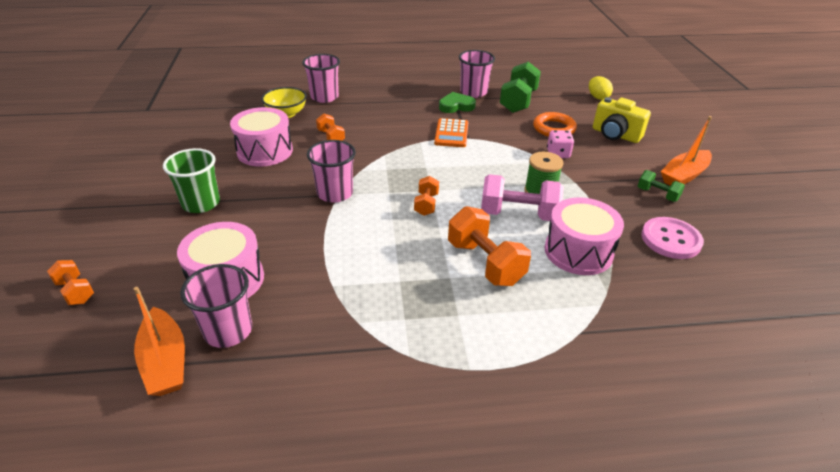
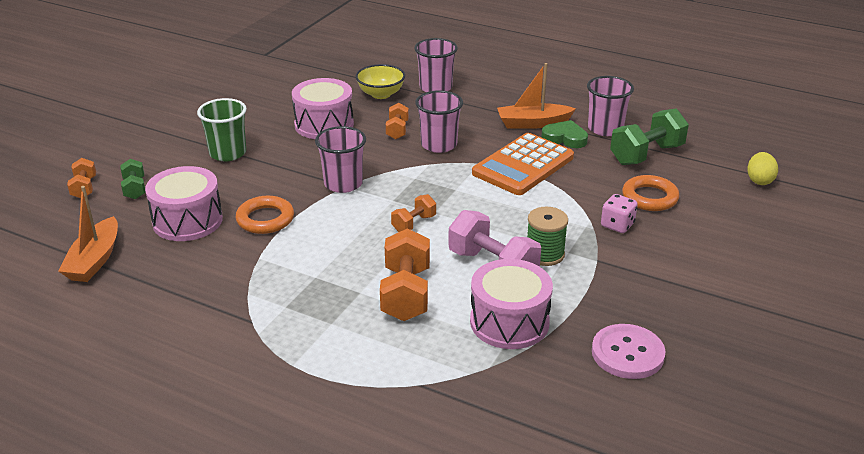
camera: 35 degrees right, 5 degrees down
pink cup [180,264,252,348] -> pink cup moved to [415,90,463,153]
orange calculator [434,118,468,147] -> orange calculator [472,133,574,195], size x1.62
yellow camera [593,97,651,143] -> none
green dumbbell [638,170,685,202] -> green dumbbell moved to [120,159,146,199]
orange boat [661,116,712,186] -> orange boat moved to [497,63,576,129]
none -> orange ring [236,196,294,234]

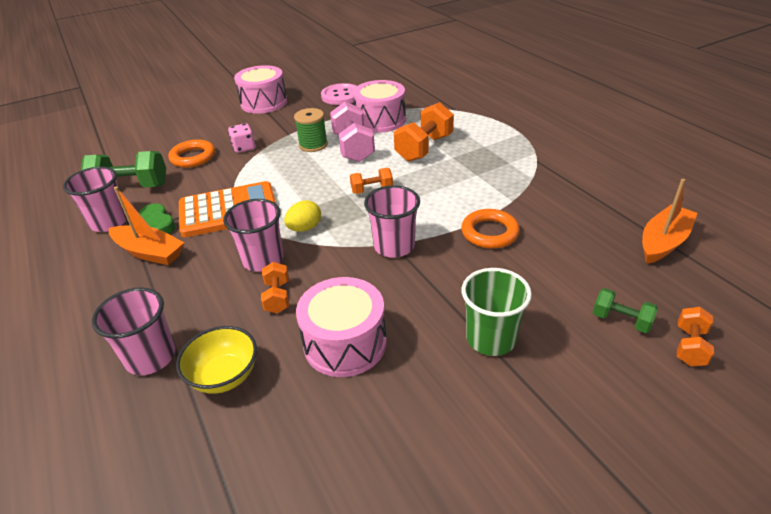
camera: 145 degrees left, 5 degrees up
green dumbbell [120,159,146,199] -> green dumbbell turned 75 degrees counterclockwise [593,288,658,333]
pink drum [145,166,223,241] -> pink drum moved to [234,65,287,114]
orange dumbbell [386,103,409,139] -> orange dumbbell turned 45 degrees counterclockwise [261,262,289,313]
yellow egg [747,152,778,185] -> yellow egg moved to [284,200,321,232]

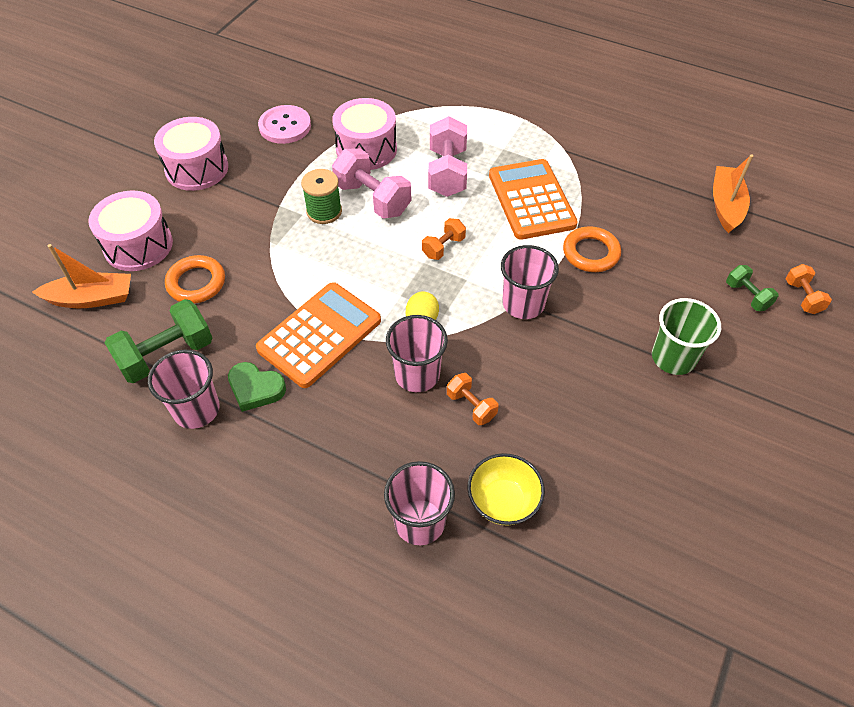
camera: 35 degrees left, 15 degrees up
orange boat [109,186,184,265] -> orange boat moved to [32,244,131,308]
pink dice [228,123,255,153] -> none
pink drum [296,277,387,377] -> pink drum moved to [88,191,173,271]
orange dumbbell [394,102,454,162] -> pink dumbbell [428,116,467,197]
green dumbbell [593,288,658,333] -> green dumbbell turned 60 degrees clockwise [726,265,778,311]
none -> orange calculator [489,159,578,240]

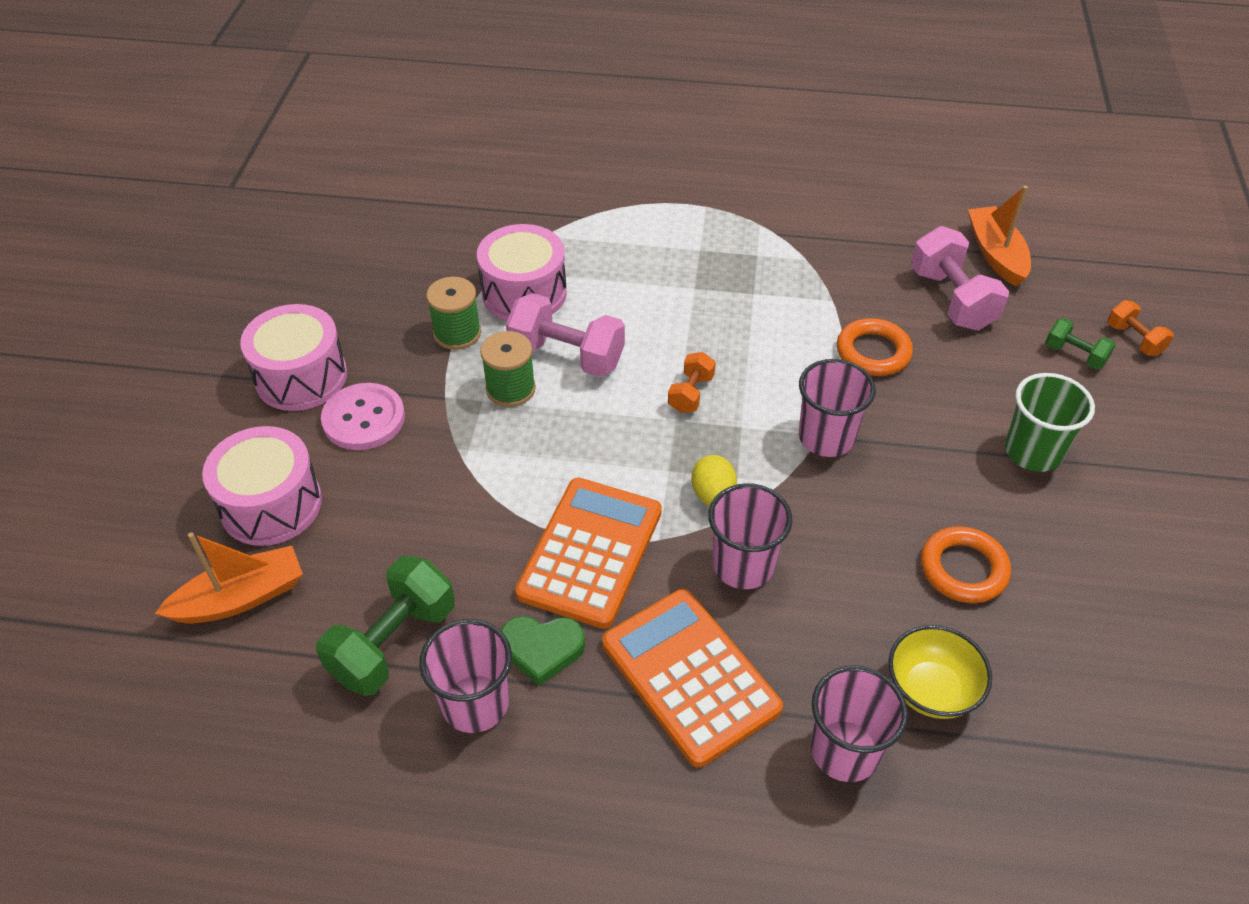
camera: 20 degrees left, 5 degrees down
orange ring [165,255,225,303] -> orange ring moved to [921,526,1011,603]
pink button [258,105,311,144] -> pink button moved to [321,383,405,450]
pink dumbbell [428,116,467,197] -> pink dumbbell moved to [911,226,1009,330]
orange dumbbell [447,373,499,425] -> none
orange calculator [489,159,578,240] -> orange calculator moved to [602,589,783,767]
none -> green spool [426,277,481,350]

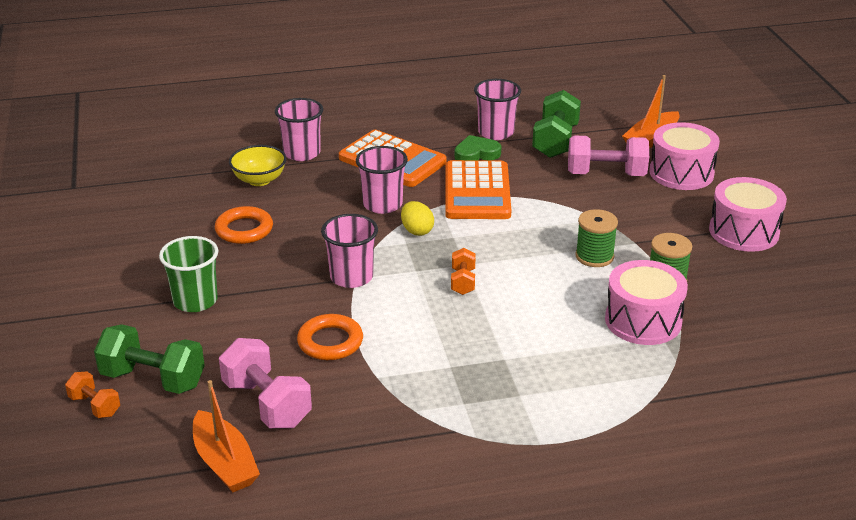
camera: 160 degrees right, 15 degrees down
pink button [321,383,405,450] -> none
pink dumbbell [506,293,625,377] -> pink dumbbell moved to [568,136,649,176]
green dumbbell [1045,318,1115,370] -> green dumbbell [94,324,205,394], size x1.83

